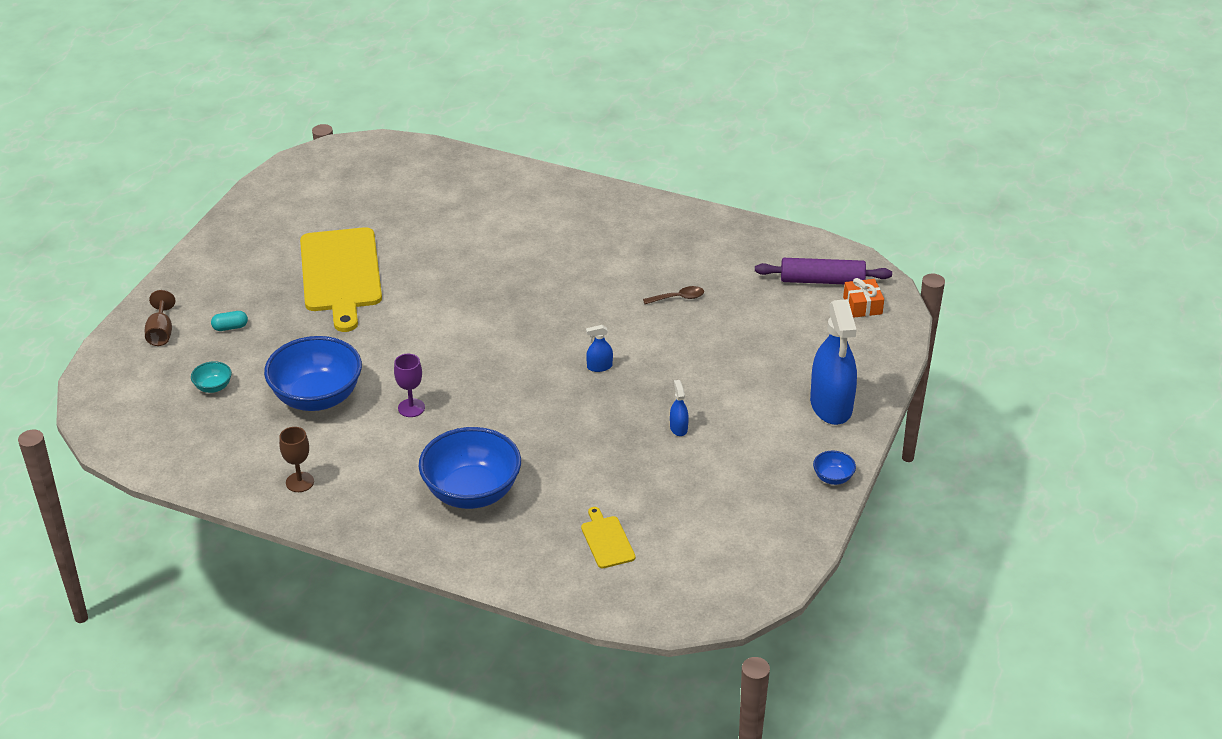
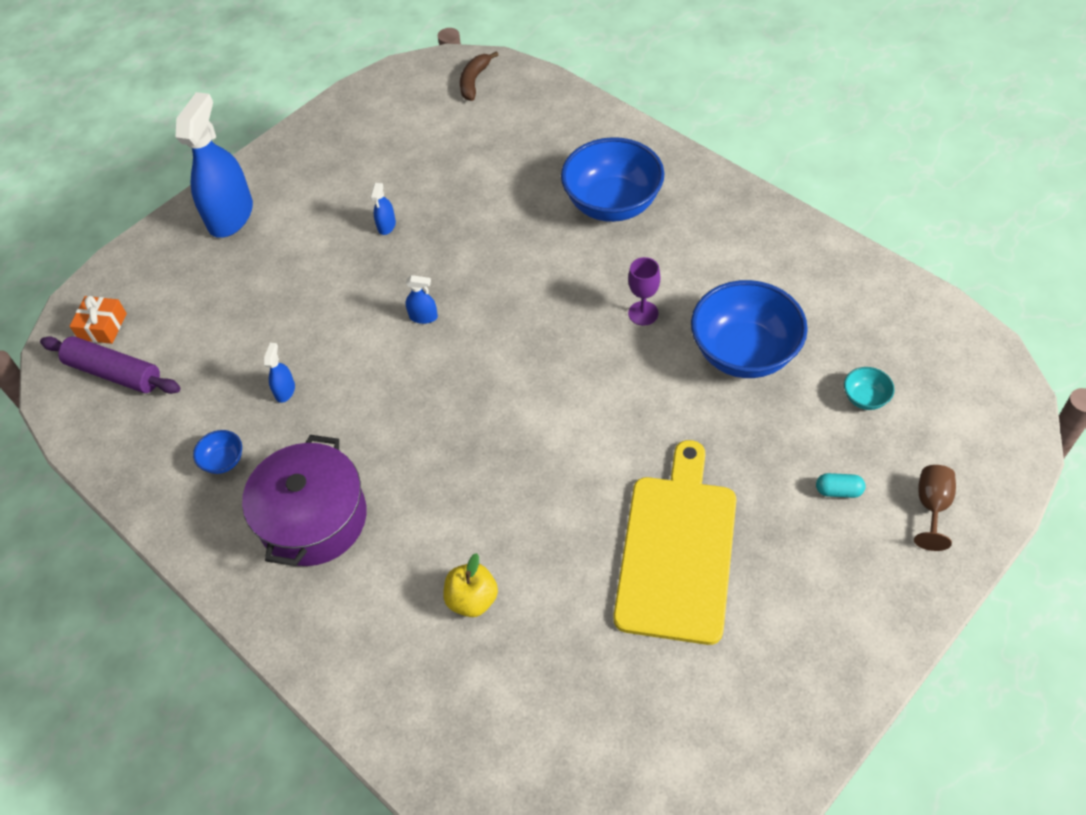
camera: 155 degrees left, 15 degrees up
brown goblet [279,427,314,492] -> none
yellow cutting board [581,507,635,568] -> none
brown spoon [643,286,704,304] -> blue spray bottle [264,343,295,403]
blue bowl [813,451,856,485] -> blue bowl moved to [193,430,242,474]
none -> purple pot [242,435,367,566]
none -> yellow apple [443,553,498,617]
none -> brown banana [460,51,498,101]

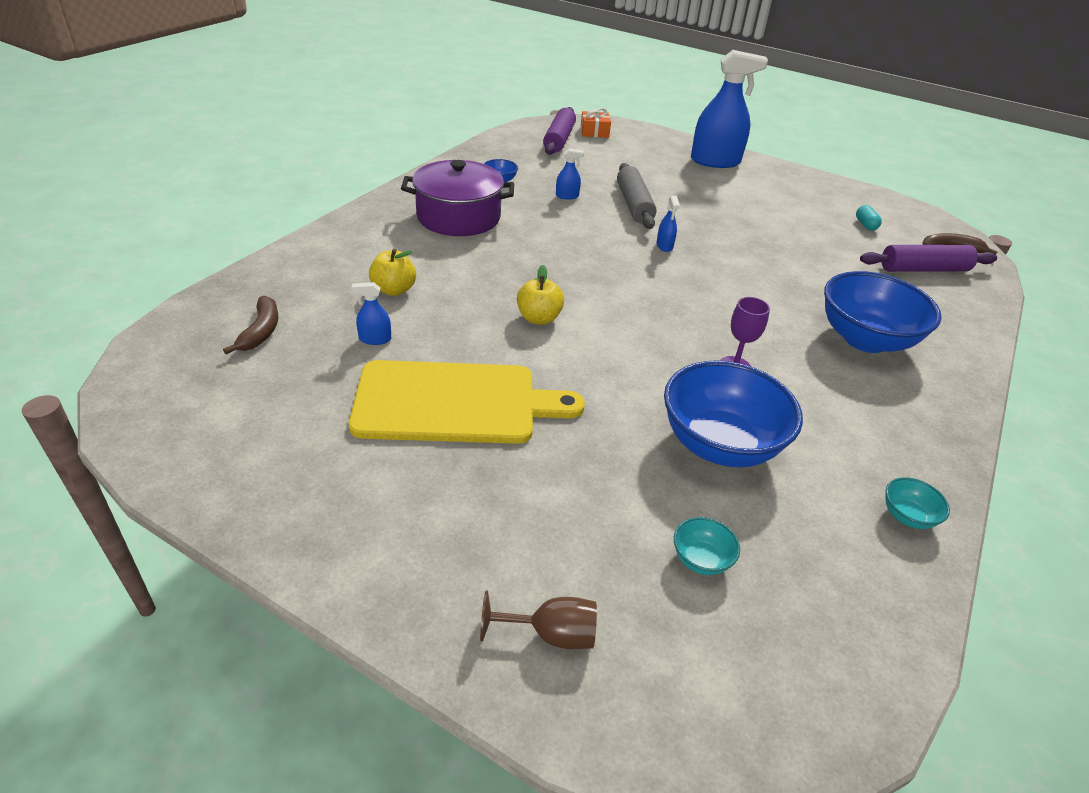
camera: 70 degrees right, 15 degrees down
blue spray bottle [371,183,396,235] -> blue spray bottle moved to [351,282,391,345]
turquoise capsule [816,473,865,498] -> turquoise capsule moved to [856,205,882,230]
none -> brown banana [223,296,278,355]
none -> yellow apple [517,265,564,325]
none -> grey rolling pin [617,163,657,229]
none -> purple rolling pin [860,245,997,272]
none -> turquoise bowl [885,477,950,529]

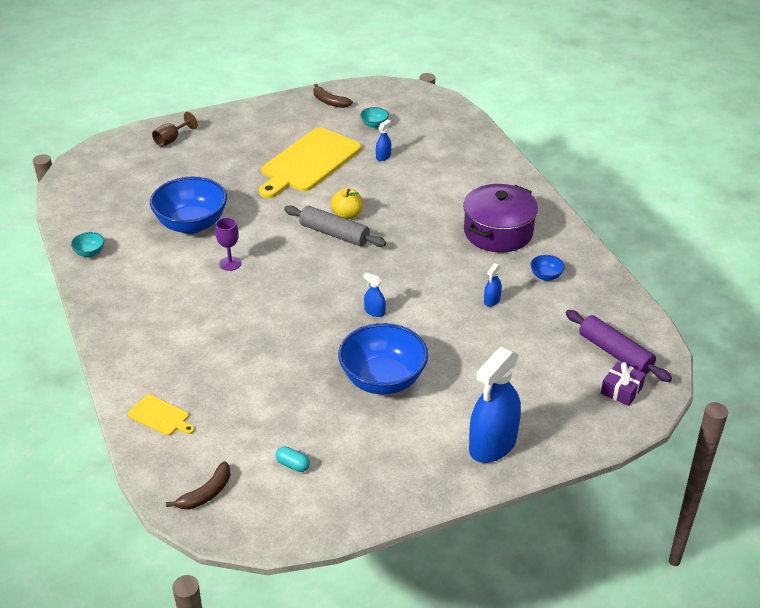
camera: 130 degrees right, 0 degrees up
brown banana [223,296,278,355] -> brown banana moved to [314,84,353,108]
yellow apple [369,249,416,296] -> none
orange gift [581,108,611,138] -> purple gift [601,361,646,406]
grey rolling pin [617,163,657,229] -> grey rolling pin moved to [284,205,386,247]
turquoise bowl [674,517,740,575] -> turquoise bowl moved to [360,107,389,128]
blue bowl [824,271,942,353] -> blue bowl moved to [338,323,428,394]
purple rolling pin [860,245,997,272] -> none
none -> yellow cutting board [128,394,195,436]

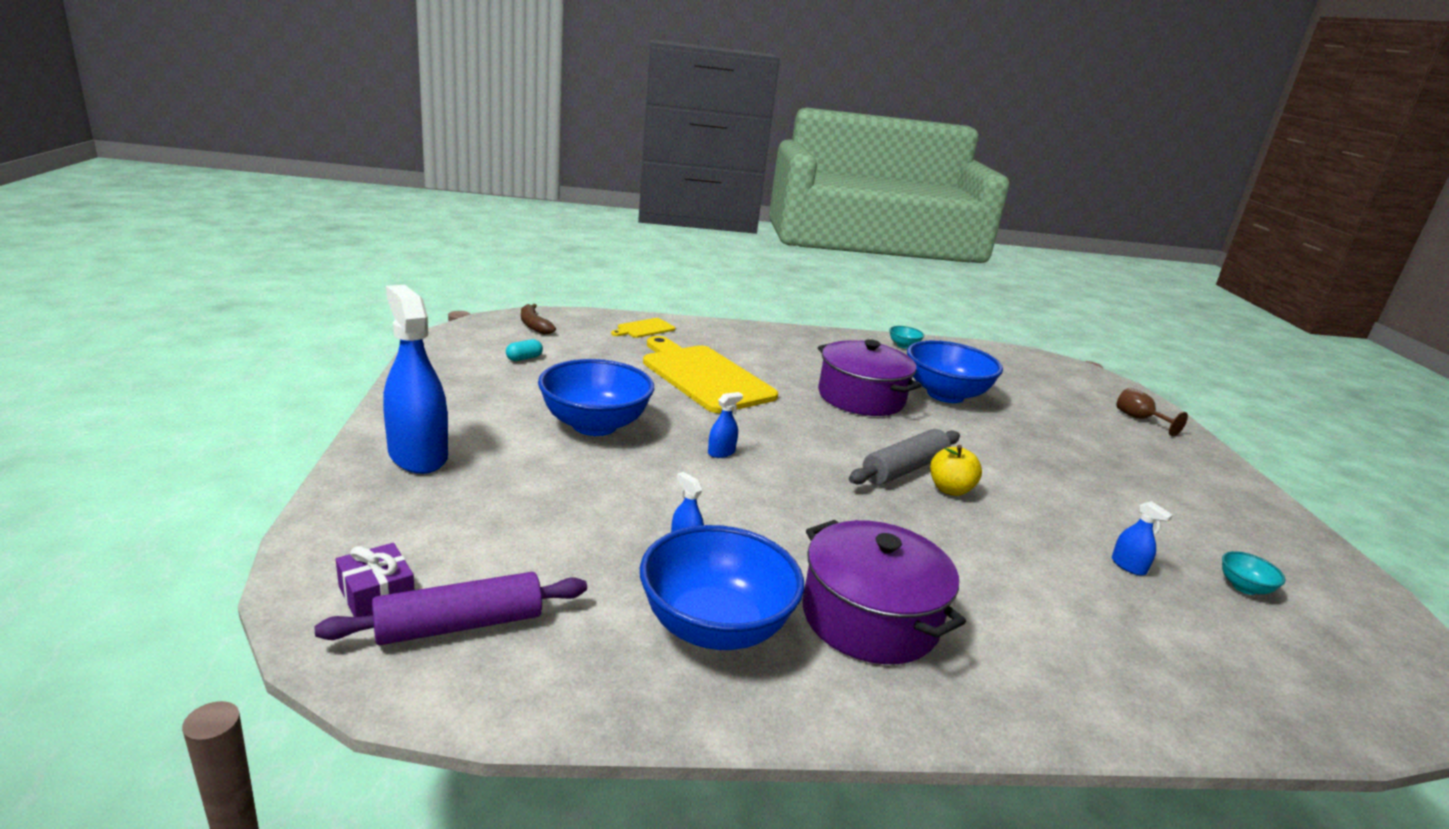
camera: 105 degrees right, 15 degrees down
purple goblet [215,217,241,271] -> purple pot [818,339,922,416]
yellow cutting board [259,127,361,198] -> yellow cutting board moved to [643,336,778,413]
brown banana [314,84,353,108] -> none
blue bowl [530,255,565,281] -> blue bowl [640,525,804,650], size x2.36

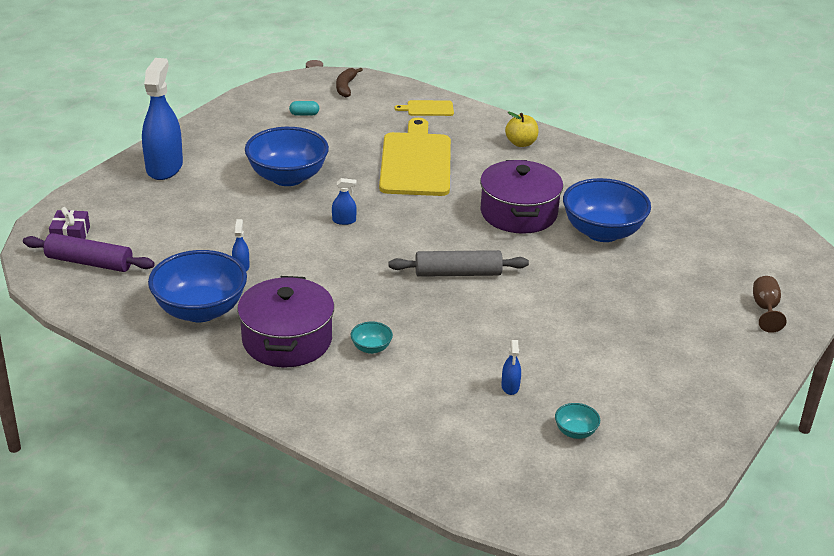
camera: 40 degrees right, 10 degrees up
turquoise bowl [889,326,924,349] -> turquoise bowl moved to [351,321,393,354]
yellow apple [930,445,982,496] -> yellow apple moved to [505,112,538,147]

